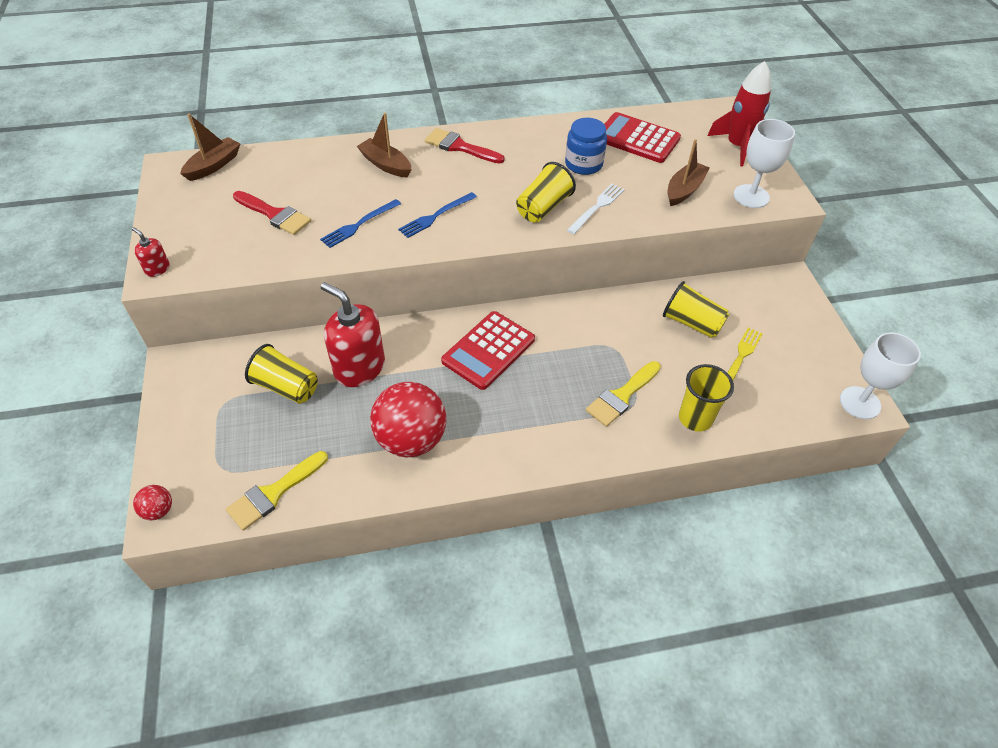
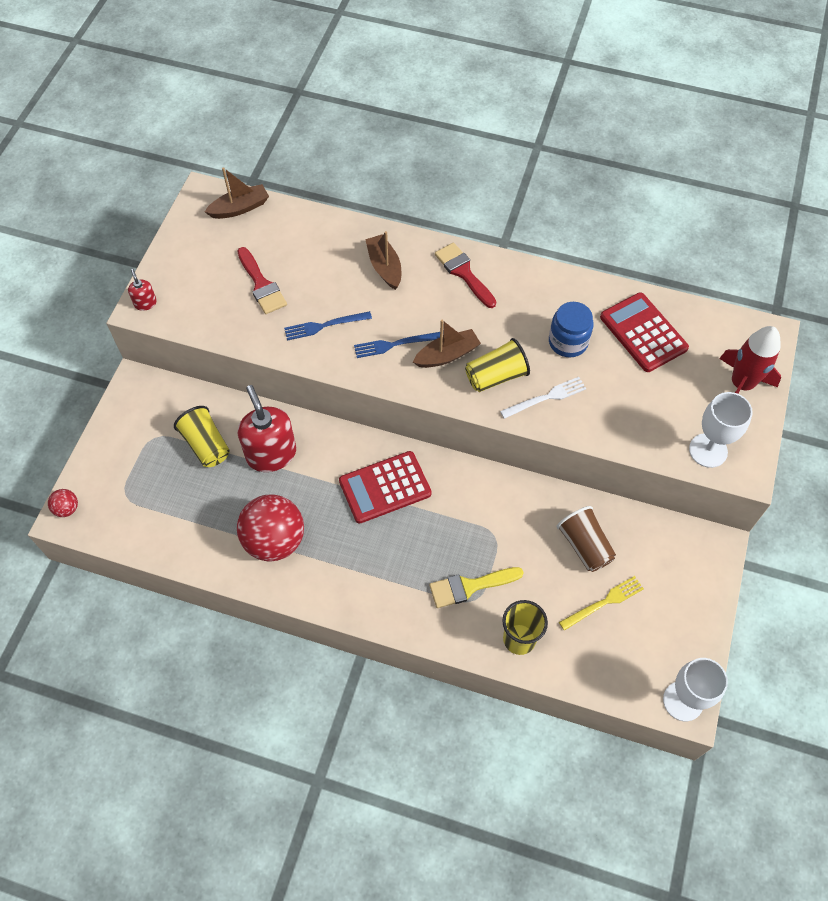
camera: 30 degrees right, 10 degrees up
yellow brush [226,451,328,531] -> none
yellow cup [663,281,729,338] -> brown cup [556,506,616,572]
brown boat [668,139,710,206] -> brown boat moved to [413,320,481,368]

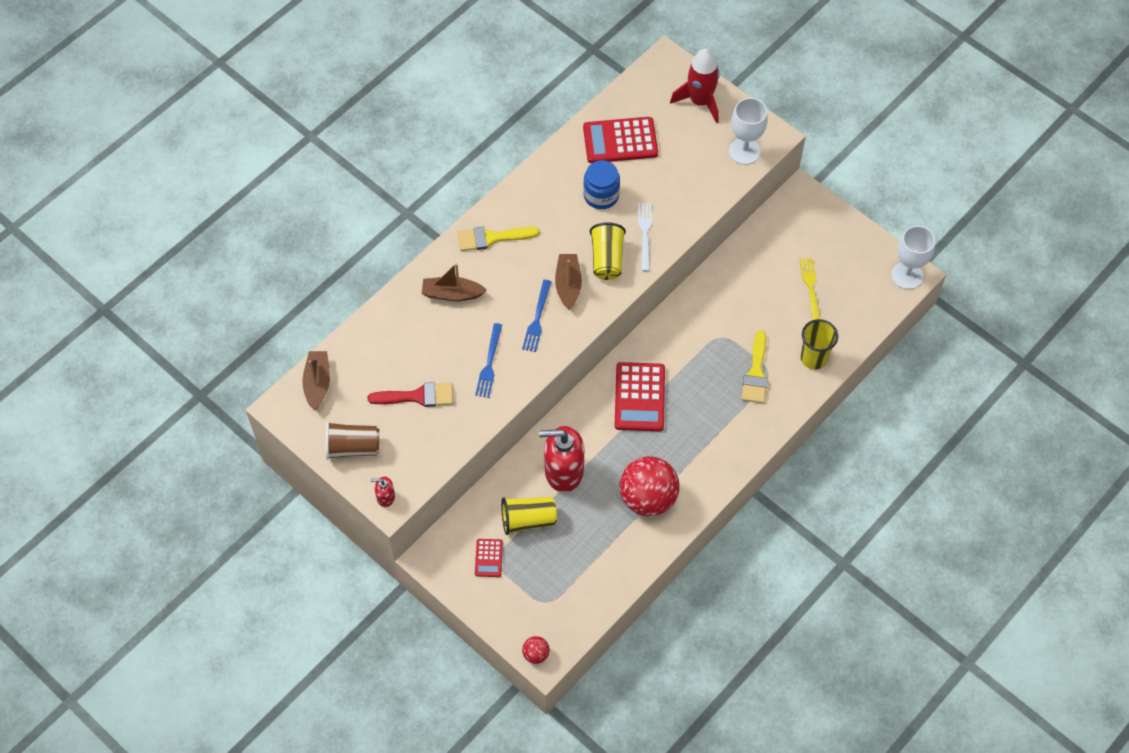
camera: 65 degrees left, 0 degrees up
red brush [435,242,496,308] -> yellow brush [457,227,539,251]
brown cup [556,506,616,572] -> brown cup moved to [326,422,379,460]
none -> red calculator [475,539,503,577]

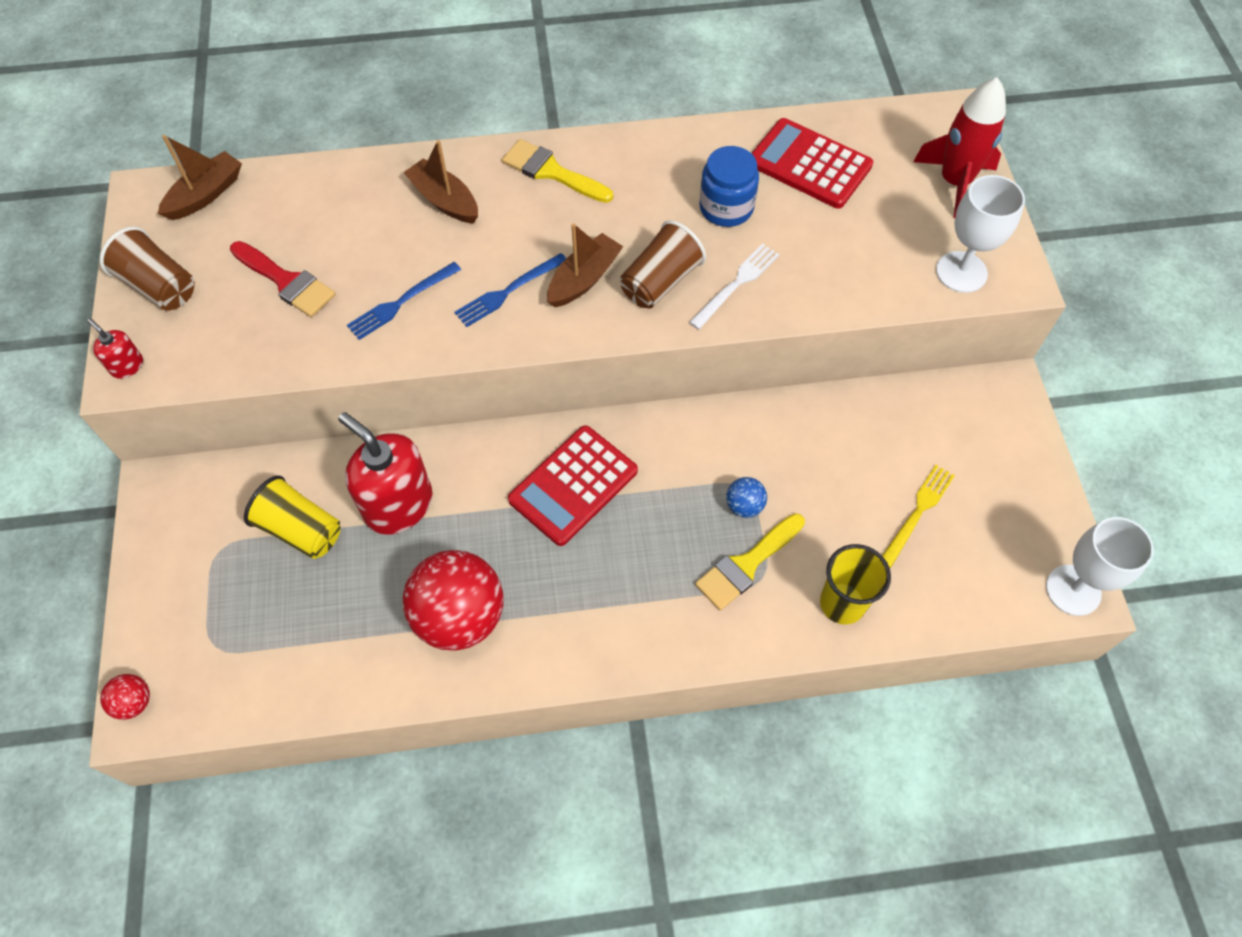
camera: 40 degrees right, 0 degrees up
red calculator [475,539,503,577] -> none
yellow cup [590,223,626,280] -> brown cup [620,220,706,309]
none -> blue ball [726,477,767,518]

